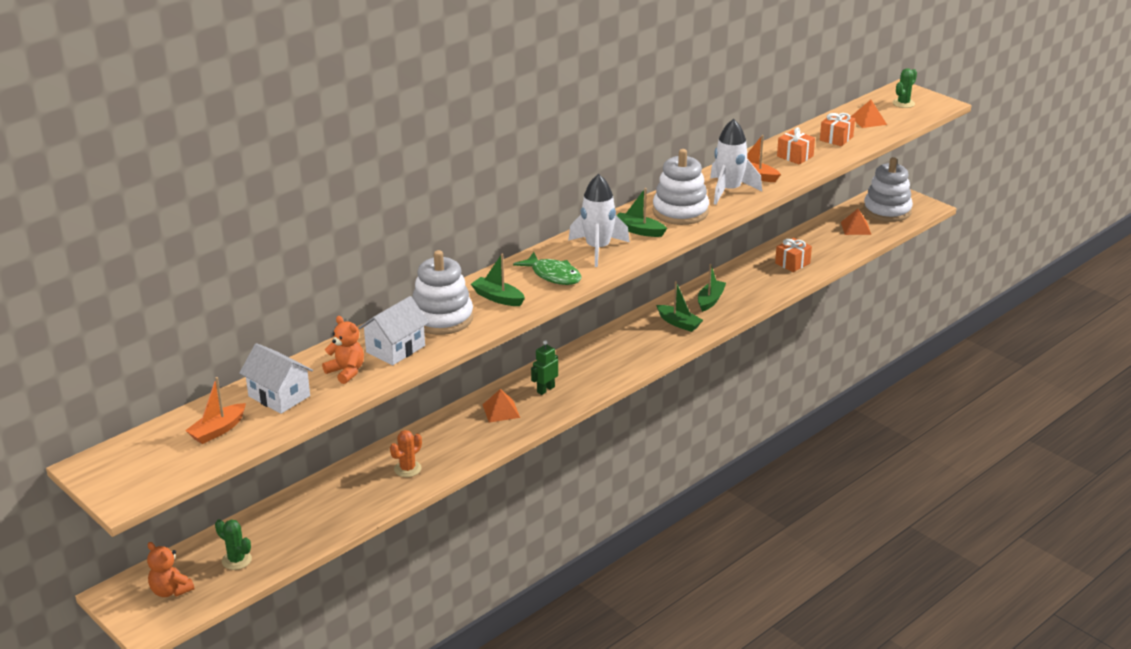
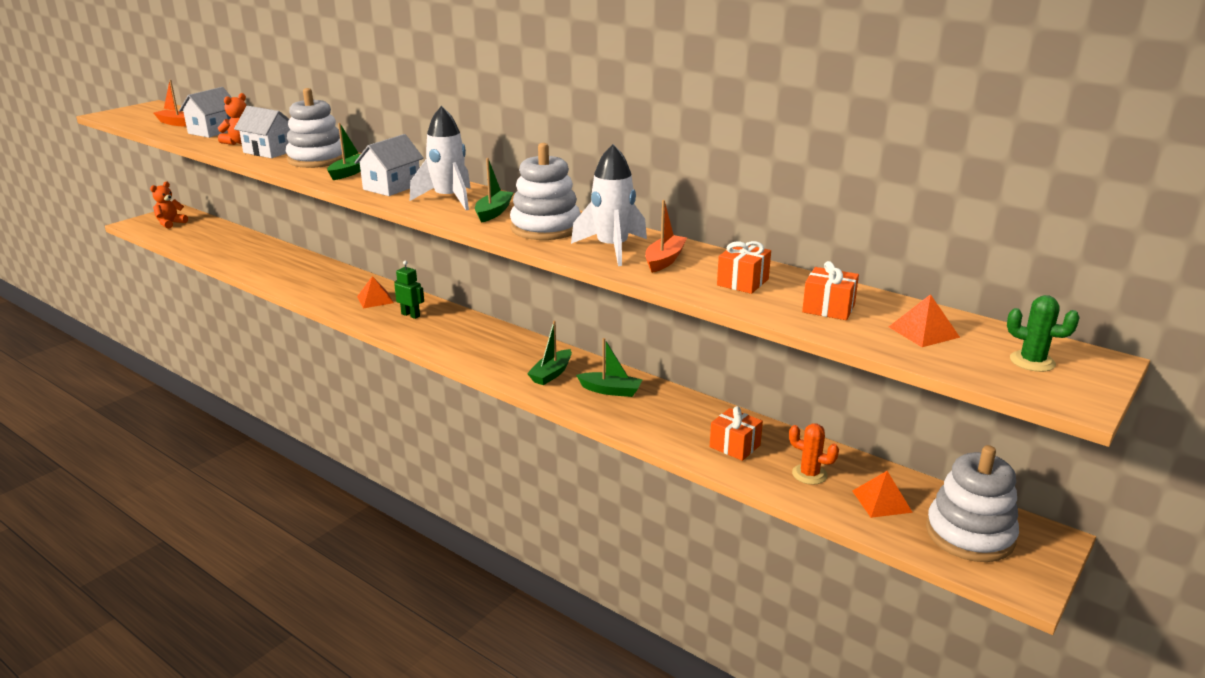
camera: 80 degrees right, 5 degrees down
green cactus [215,519,252,570] -> none
orange cactus [390,430,422,477] -> orange cactus moved to [789,423,839,485]
green fish [513,252,581,285] -> white house [354,134,424,196]

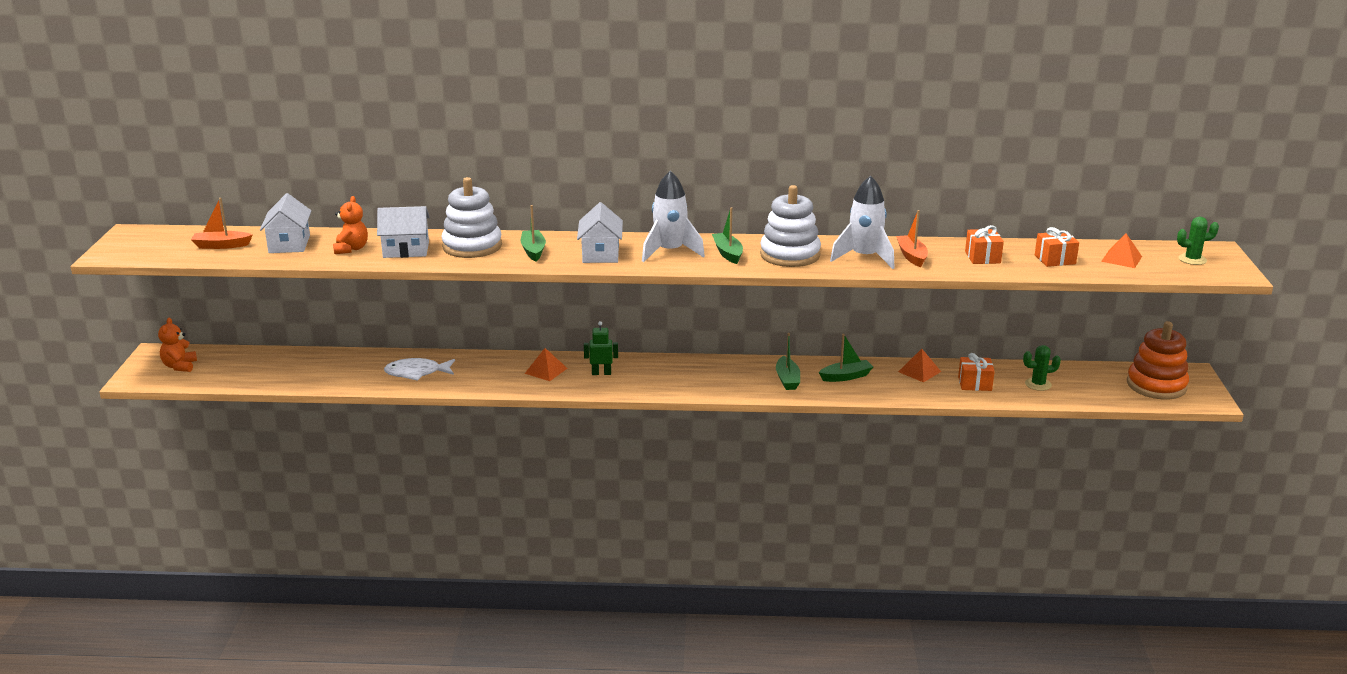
camera: 35 degrees left, 0 degrees up
orange cactus [789,423,839,485] -> green cactus [1023,345,1061,391]
orange pyramid [853,471,913,518] -> orange pyramid moved to [898,349,941,383]
white stacking toy [926,445,1019,562] -> orange stacking toy [1127,321,1189,399]
none -> white fish [384,358,455,381]

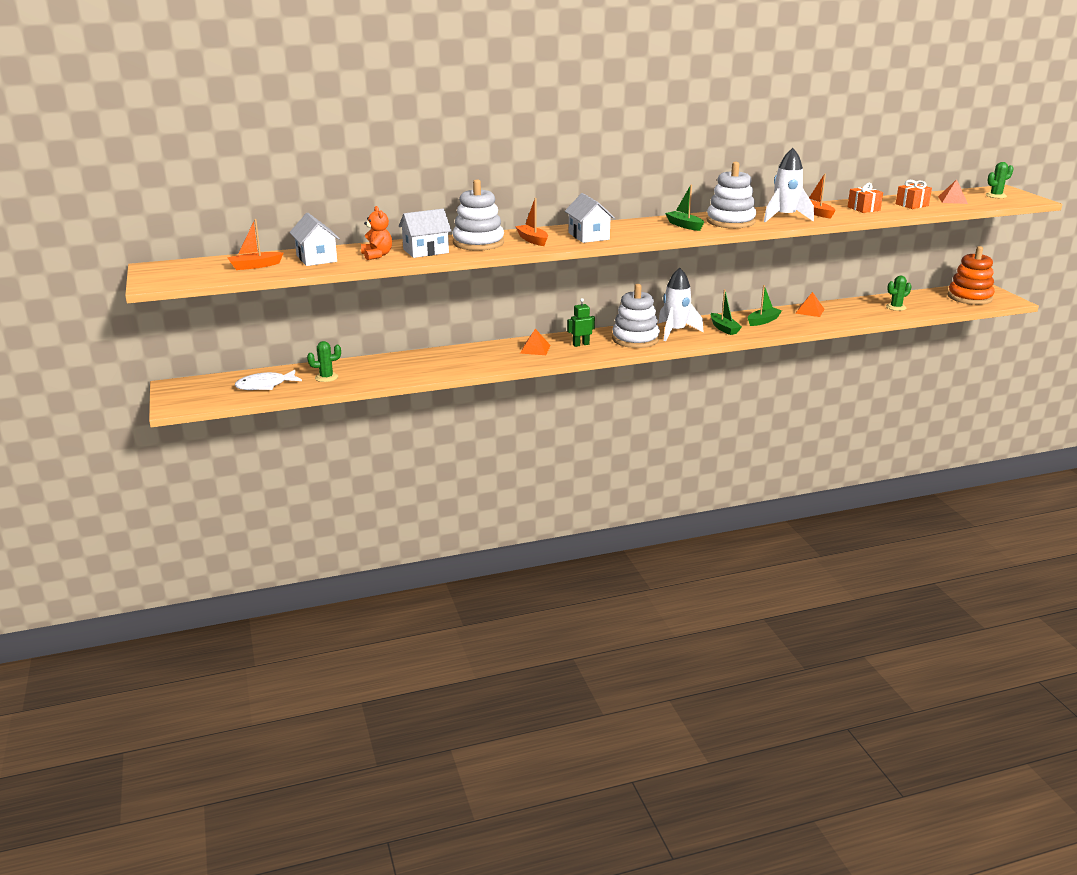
camera: 20 degrees left, 0 degrees up
orange teddy bear [158,318,197,372] -> none
white fish [384,358,455,381] -> white fish moved to [235,370,302,390]
green boat [521,205,546,261] -> orange boat [515,198,548,246]
white rocket [642,171,705,262] -> white rocket moved to [658,268,703,341]
orange gift [958,353,995,391] -> none
none -> green cactus [307,341,341,382]
none -> white stacking toy [612,284,660,348]

